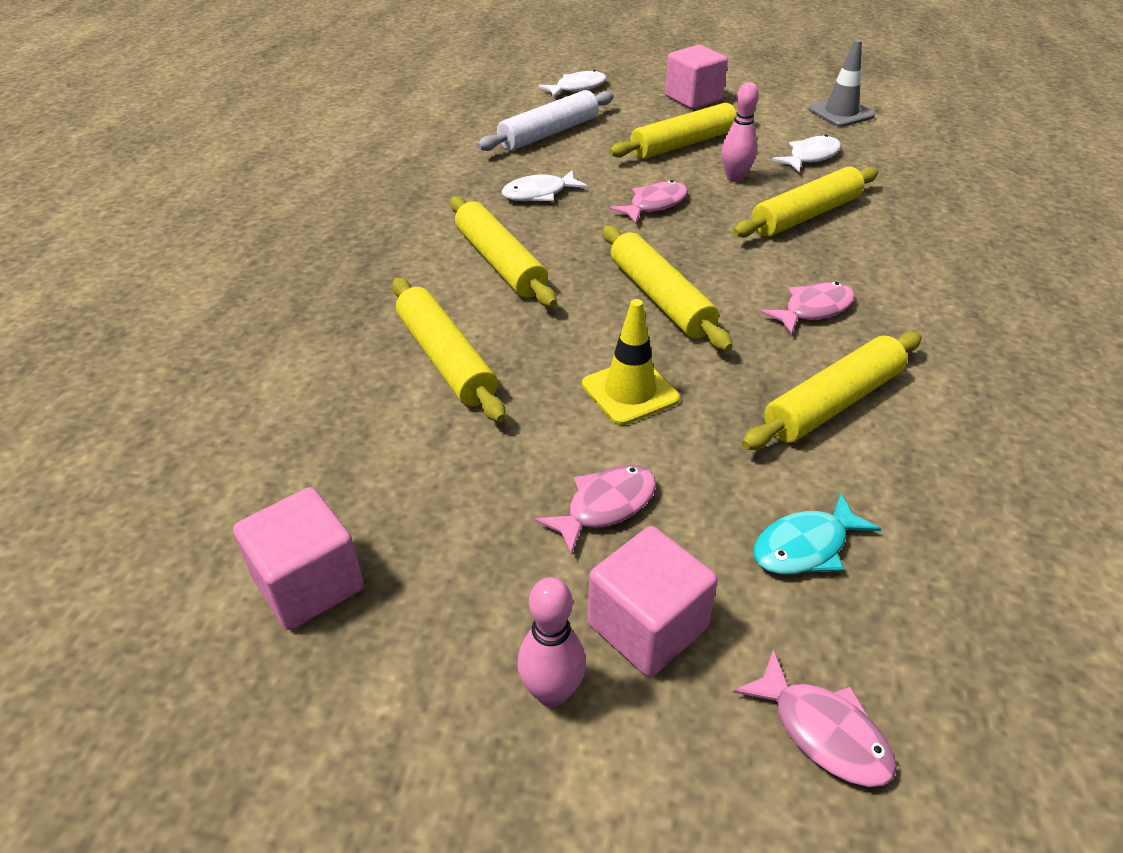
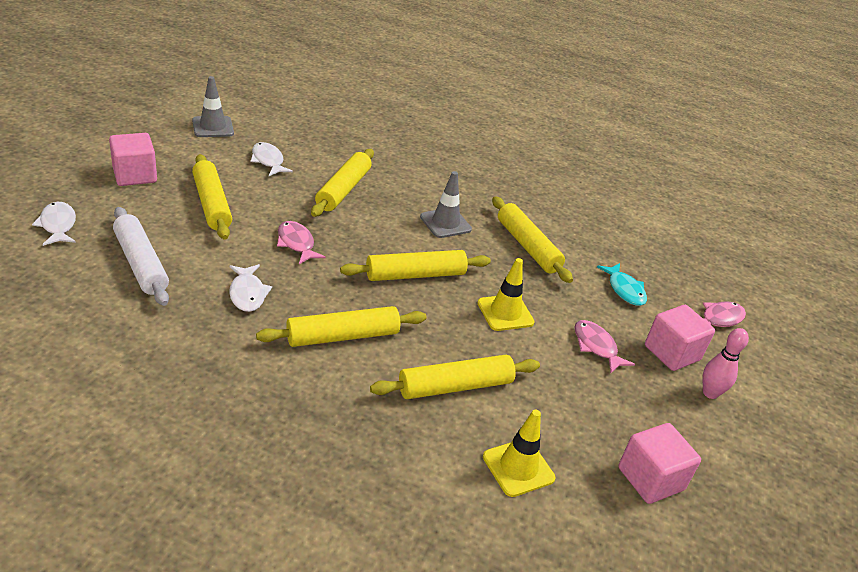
camera: 85 degrees left, 5 degrees down
pink bowling pin [722,82,759,182] -> none
yellow rolling pin [733,167,878,237] -> yellow rolling pin turned 45 degrees clockwise [311,149,374,217]
pink fish [760,282,855,335] -> grey traffic cone [420,171,472,238]
none -> yellow traffic cone [483,409,555,497]

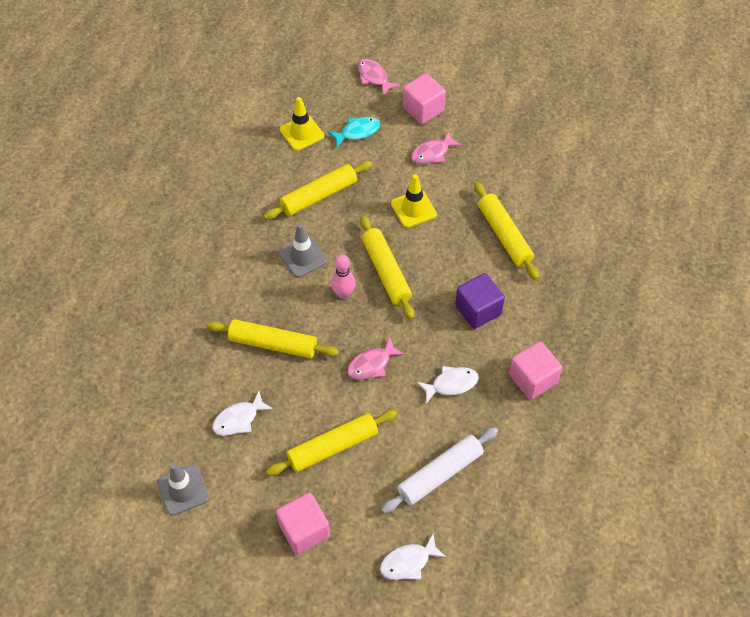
camera: 90 degrees left, 20 degrees up
yellow rolling pin [256,306,427,347] -> purple cube [455,273,505,329]
yellow traffic cone [483,409,555,497] -> yellow traffic cone moved to [280,97,324,151]
pink cube [618,423,701,504] -> pink cube moved to [509,342,562,400]
pink bowling pin [702,328,749,399] -> pink bowling pin moved to [331,254,356,299]

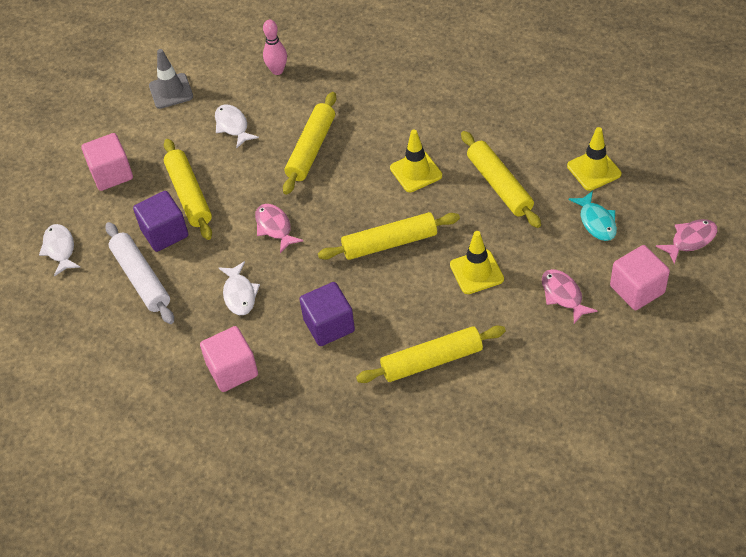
camera: 100 degrees right, 5 degrees down
grey traffic cone [279,223,327,278] -> yellow traffic cone [390,130,442,192]
pink bowling pin [331,254,356,299] -> pink bowling pin moved to [263,20,287,75]
none -> purple cube [133,191,188,252]

